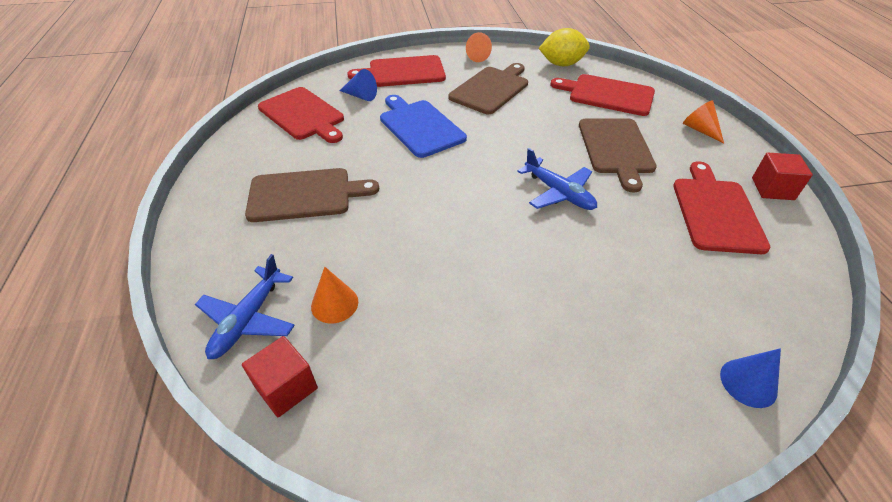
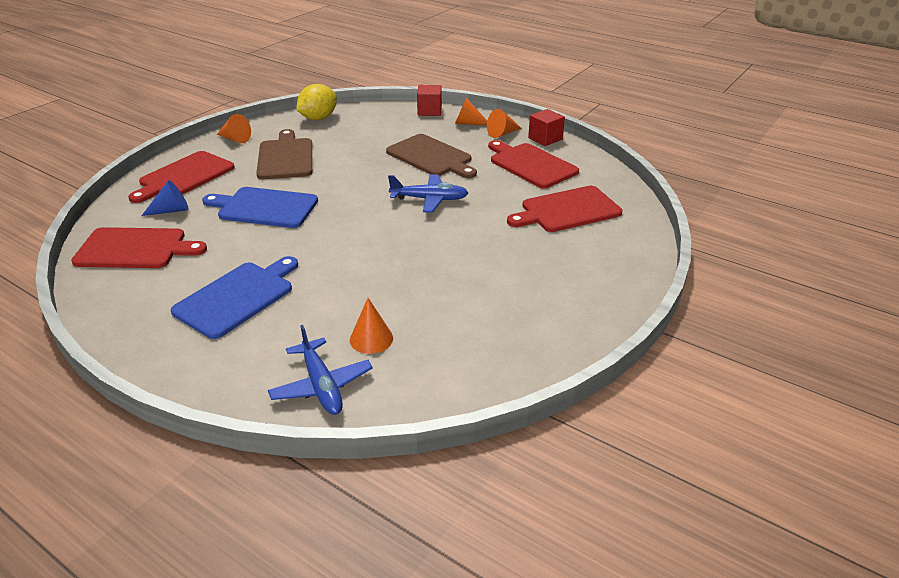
camera: 45 degrees left, 10 degrees down
red cube [242,336,318,417] -> red cube moved to [417,85,442,116]
brown cutting board [245,168,379,222] -> blue cutting board [171,256,298,339]
red cutting board [550,74,655,116] -> red cutting board moved to [507,186,622,232]
blue cone [720,348,781,408] -> none
none -> orange cone [487,109,522,138]

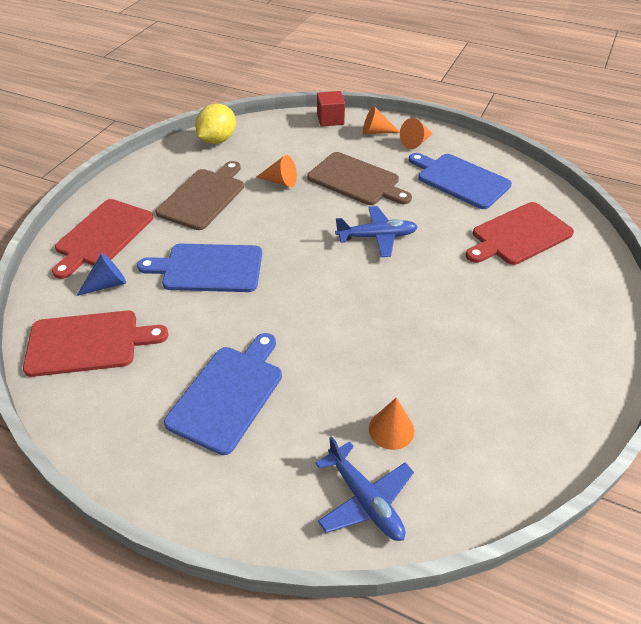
camera: 10 degrees left, 10 degrees up
orange cone [217,114,251,143] -> orange cone moved to [257,155,297,187]
brown cutting board [256,129,312,179] -> brown cutting board turned 45 degrees clockwise [155,161,244,230]
red cutting board [488,140,579,188] -> blue cutting board [409,153,512,209]
red cube [528,109,565,146] -> none

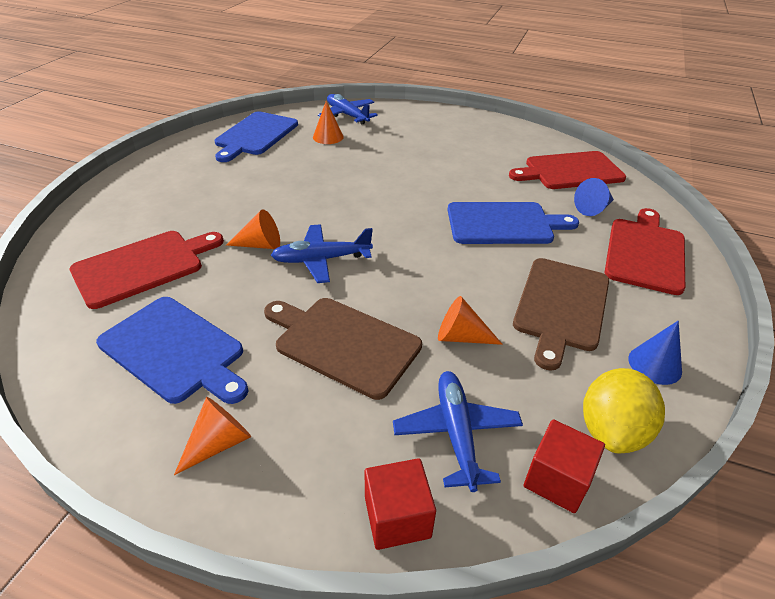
camera: 175 degrees right, 5 degrees down
blue cutting board [164,333,282,455] -> blue cutting board moved to [215,111,298,162]
orange cone [363,106,400,134] -> orange cone moved to [226,209,280,249]
none -> blue plane [393,371,523,492]
none -> red cube [524,419,605,513]
none -> blue cone [628,321,682,385]

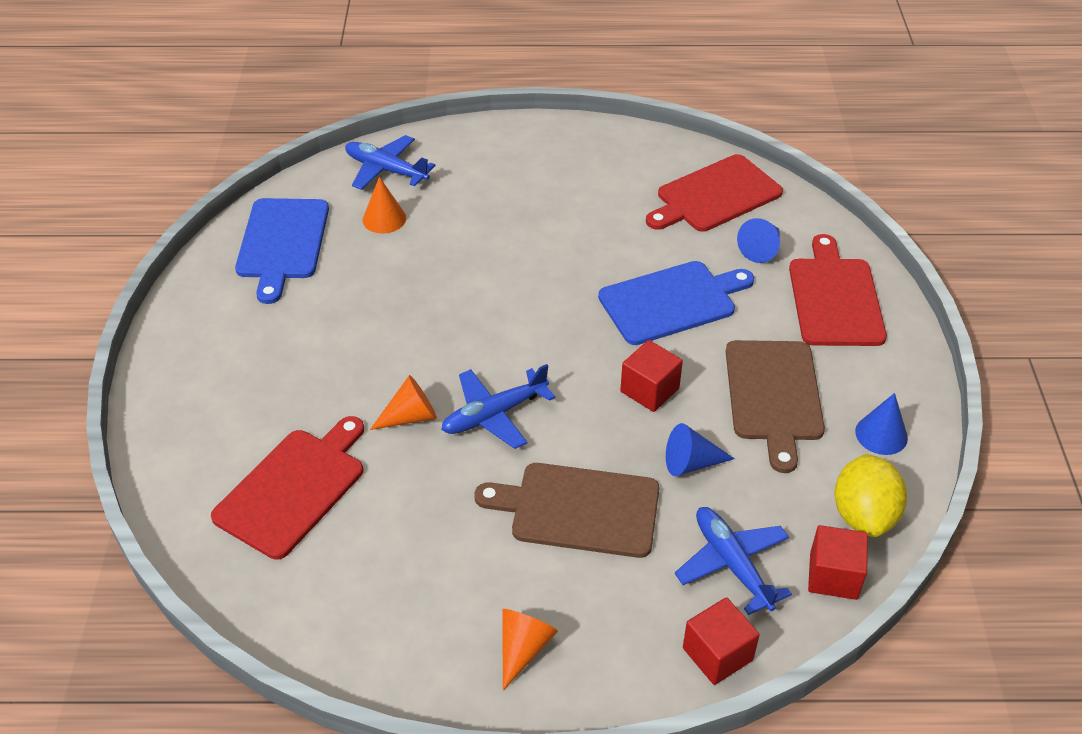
camera: 20 degrees left, 5 degrees up
blue cutting board [96,297,248,404] -> none
orange cone [438,296,503,345] -> blue cone [666,423,735,476]
none -> red cube [620,340,683,412]

